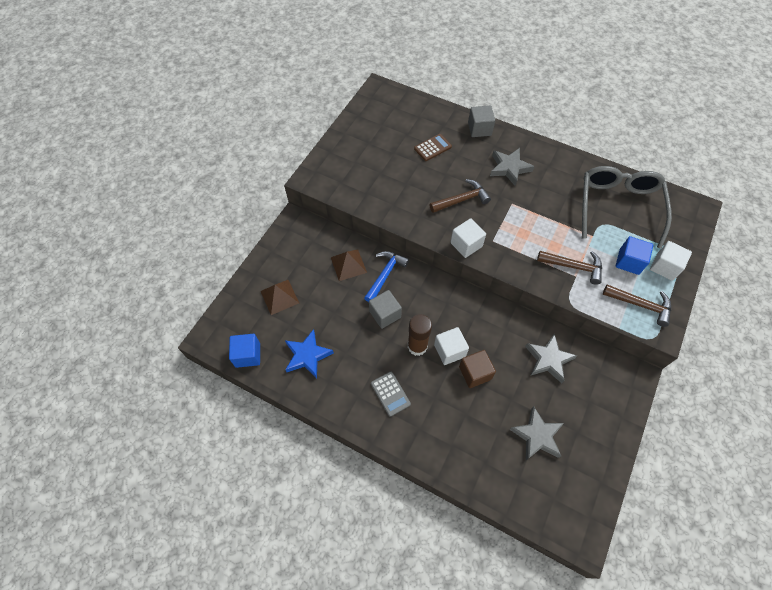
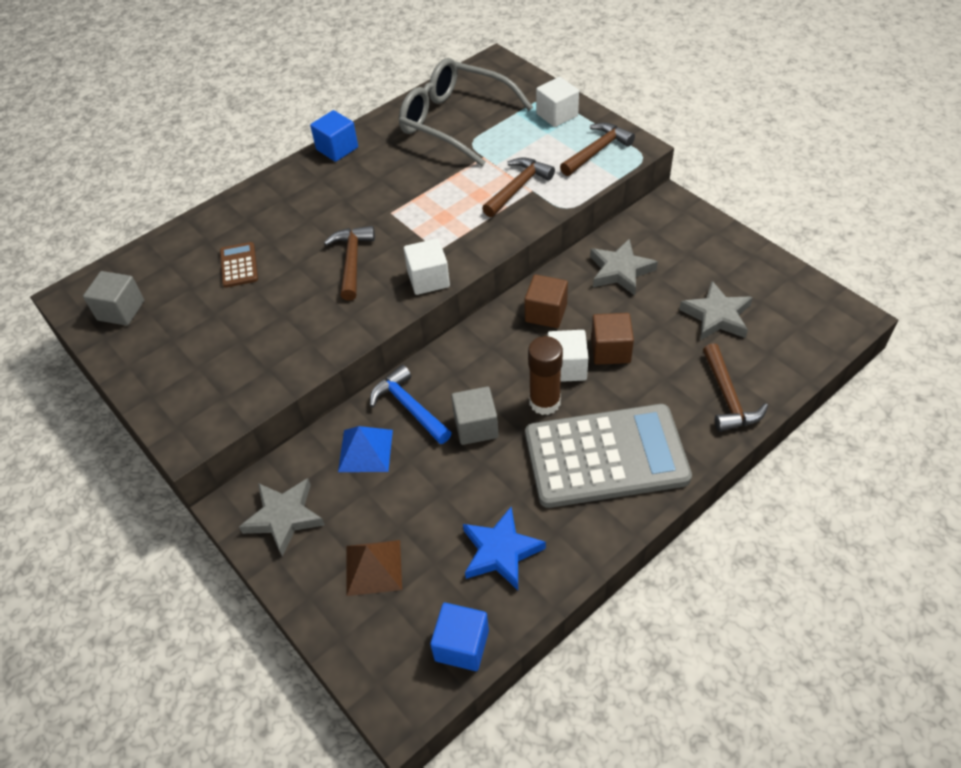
camera: 65 degrees left, 10 degrees down
brown pyramid [331,249,367,281] -> blue pyramid [338,426,393,472]
grey calculator [371,372,411,417] -> grey calculator [525,404,692,508], size x2.42
grey cube [468,106,495,137] -> grey cube moved to [83,271,144,326]
grey star [490,148,535,186] -> grey star moved to [239,478,325,556]
blue cube [616,236,653,275] -> blue cube moved to [310,110,358,162]
none -> brown cube [525,275,568,328]
none -> brown hammer [703,343,768,432]

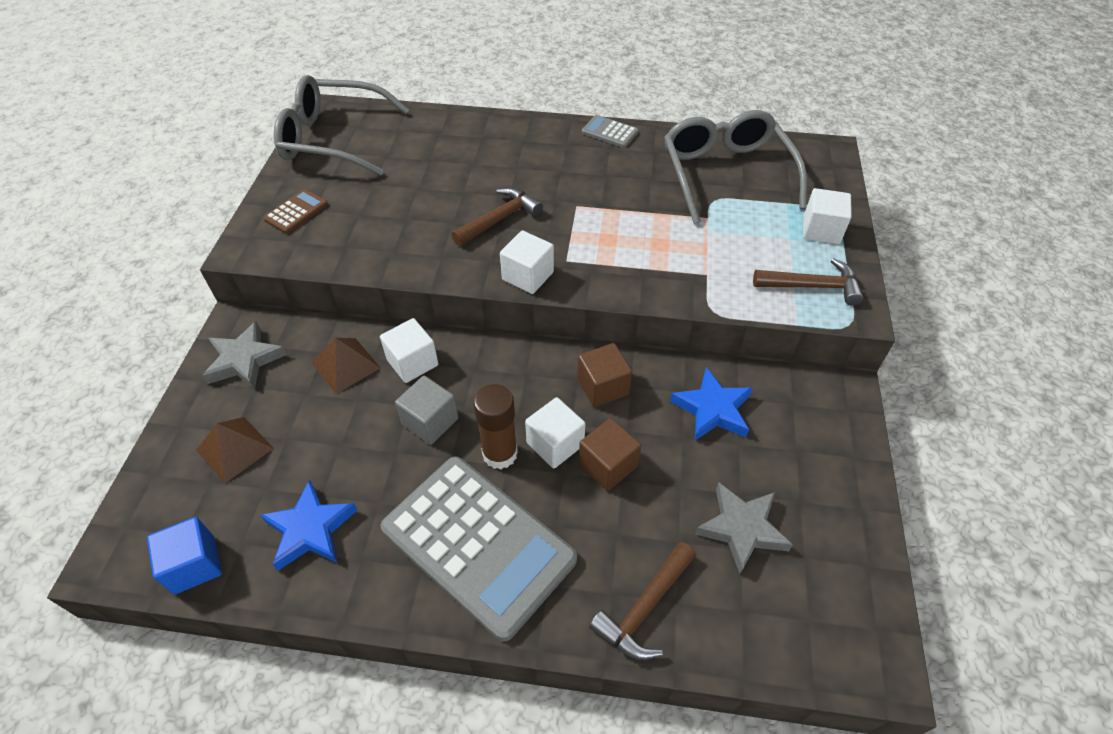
camera: 45 degrees right, 0 degrees up
grey cube [83,271,144,326] -> grey glasses [274,75,409,176]
brown calculator [220,242,258,288] -> brown calculator moved to [263,189,328,234]
blue cube [310,110,358,162] -> grey calculator [582,115,639,148]
blue pyramid [338,426,393,472] -> brown pyramid [312,338,380,394]
blue hammer [370,365,452,444] -> white cube [380,318,438,383]
brown hammer [482,157,555,217] -> none
grey star [590,239,658,295] -> blue star [670,367,753,441]

